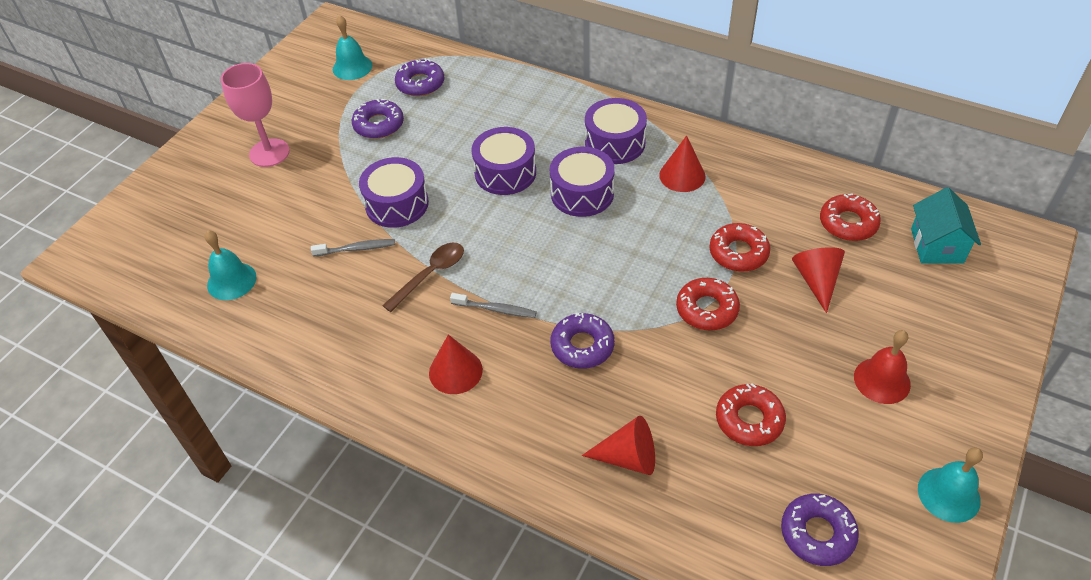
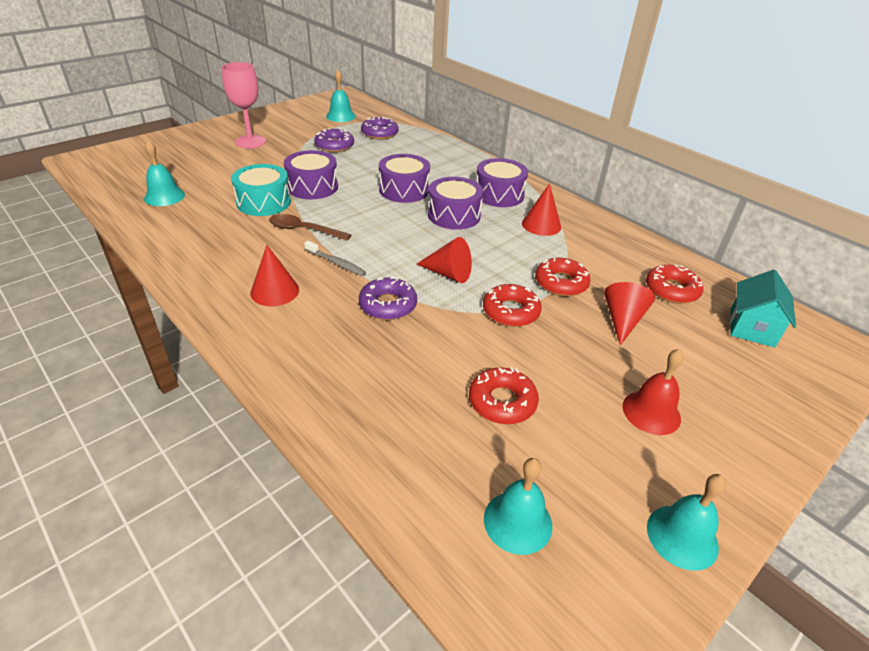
camera: 15 degrees right, 10 degrees down
grey toothbrush [311,239,395,257] -> turquoise drum [231,164,291,216]
brown spoon [382,243,464,312] -> brown spoon turned 135 degrees counterclockwise [269,214,351,241]
red cone [582,416,655,475] -> red cone moved to [416,237,472,283]
purple donut [781,494,859,566] -> turquoise bell [484,458,552,555]

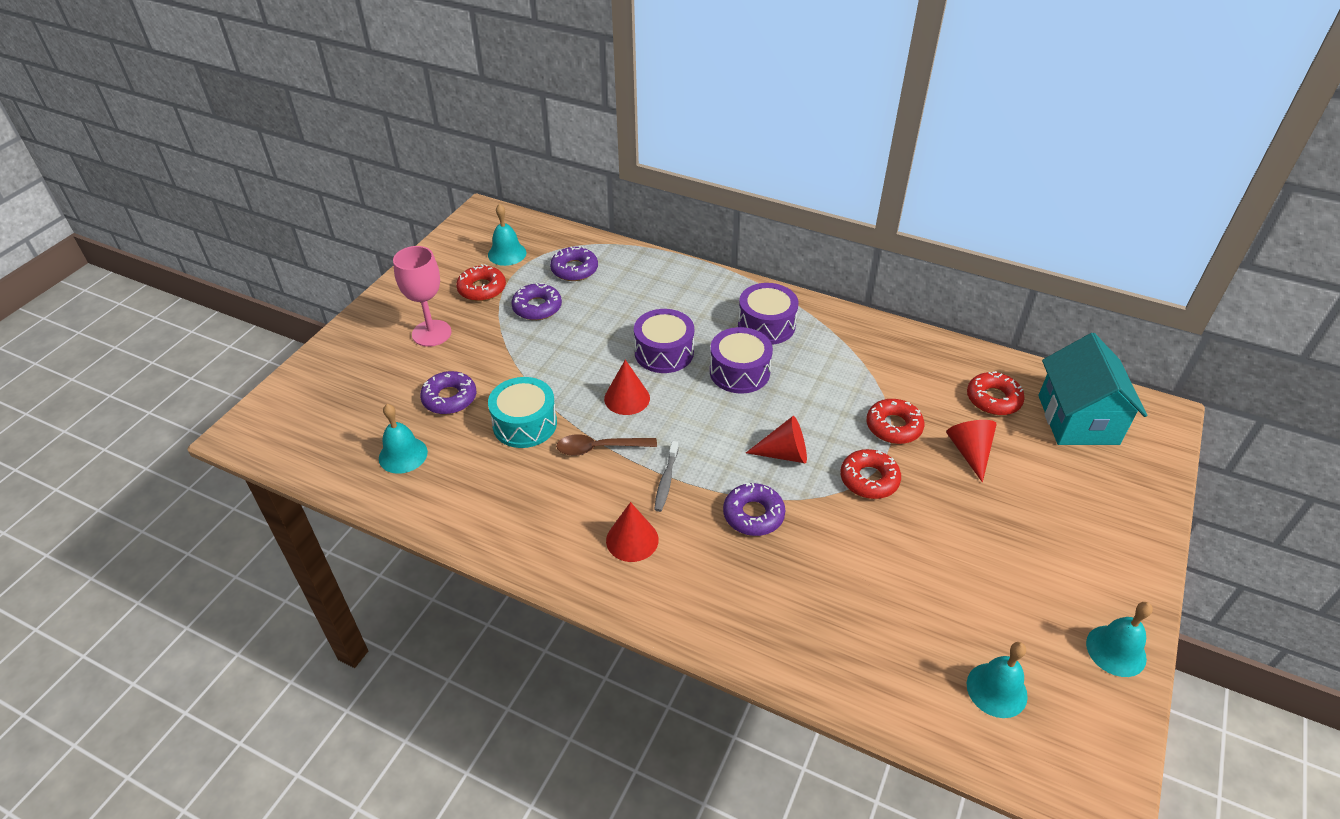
camera: 20 degrees left, 5 degrees up
purple drum [284,150,338,199] -> none
grey toothbrush [304,241,366,276] -> grey toothbrush turned 90 degrees clockwise [654,441,679,512]
red donut [469,367,539,424] -> red donut moved to [456,264,506,301]
red cone [522,183,561,236] -> red cone moved to [604,360,650,415]
red bell [622,349,684,435] -> none
turquoise house [730,270,796,347] -> turquoise house [1038,333,1147,445], size x1.55
none -> purple donut [420,371,476,414]

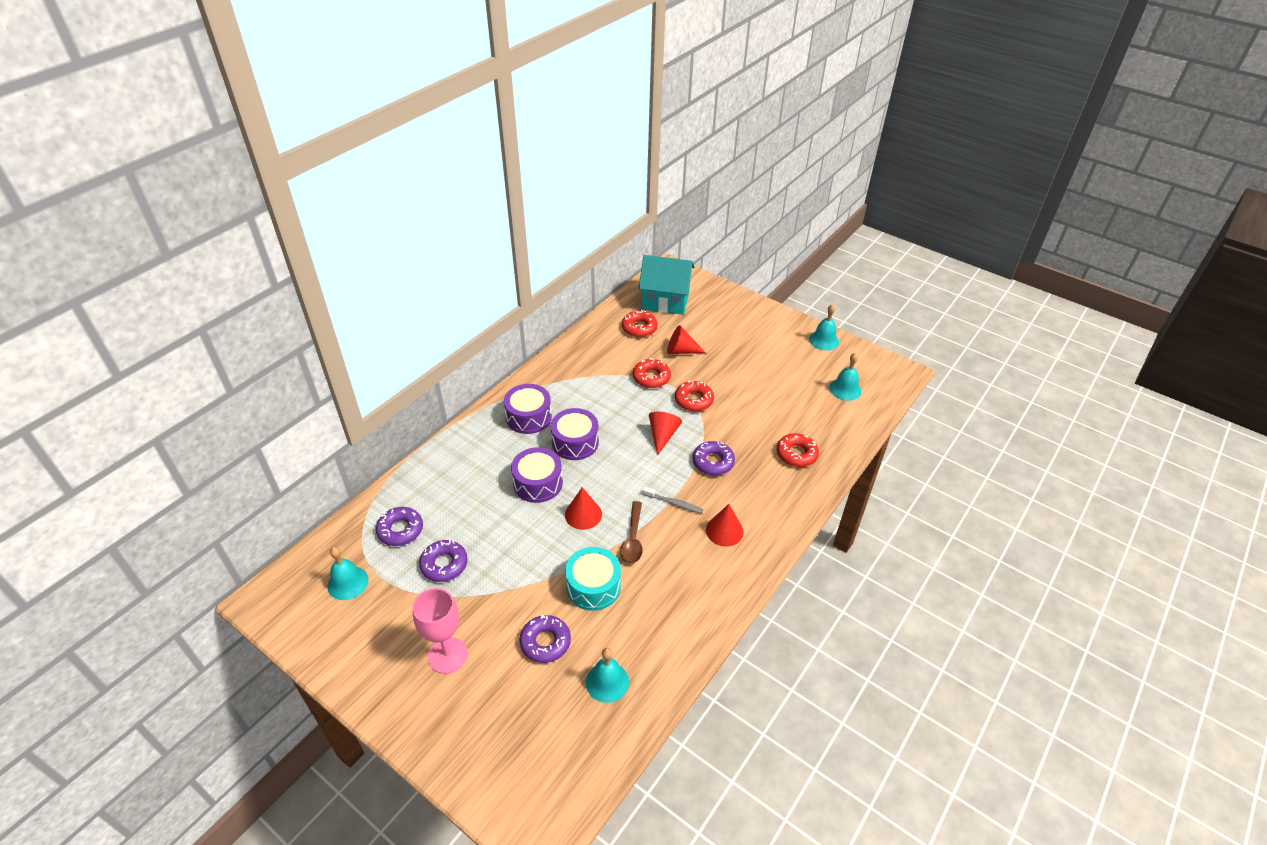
camera: 80 degrees left, 0 degrees up
red donut [456,264,506,301] -> red donut moved to [777,433,819,467]

